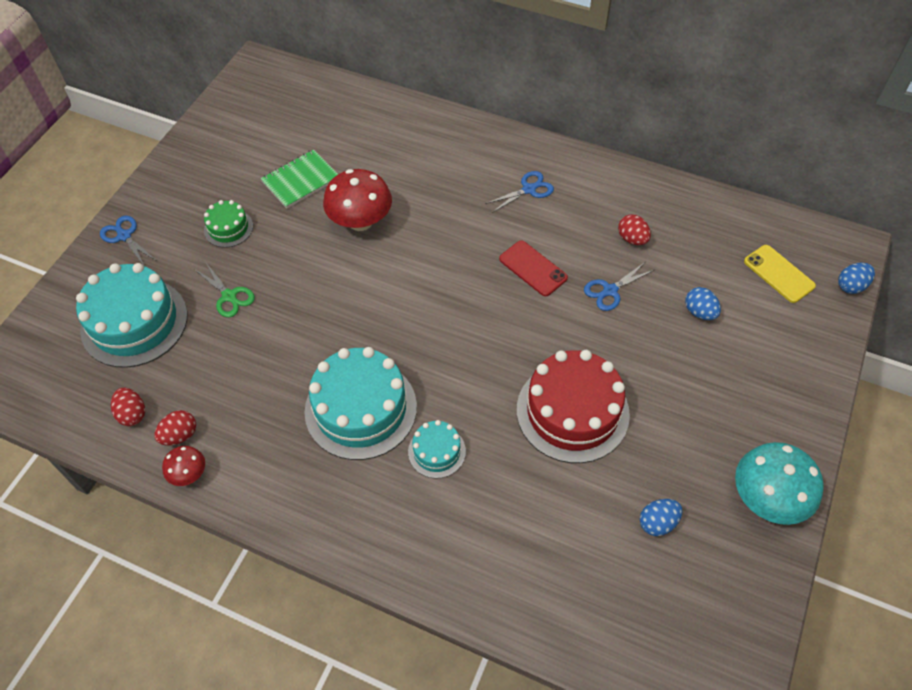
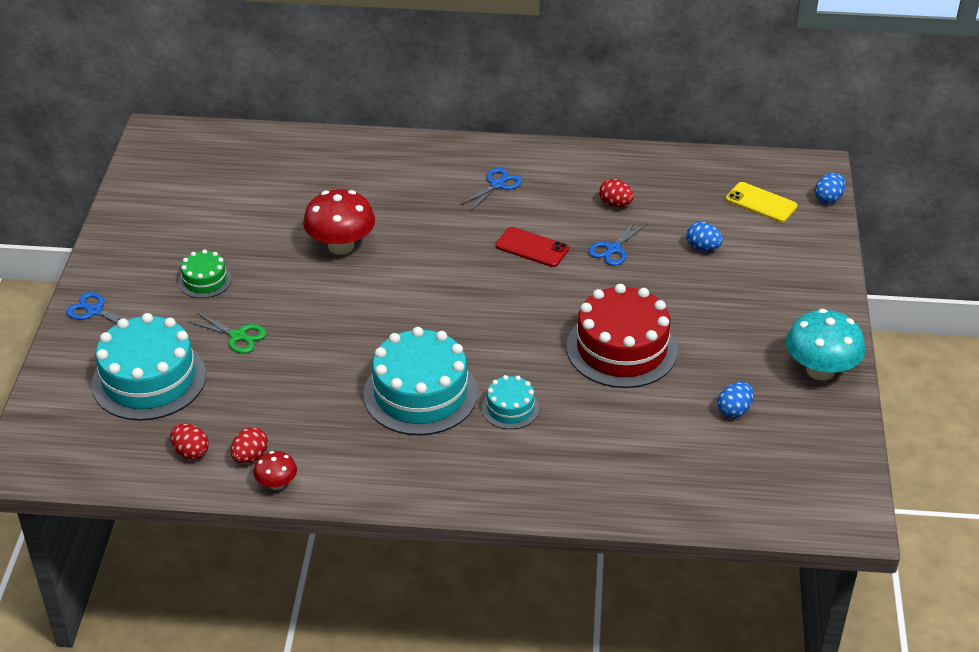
camera: 20 degrees left, 15 degrees down
green notebook [261,149,338,208] -> none

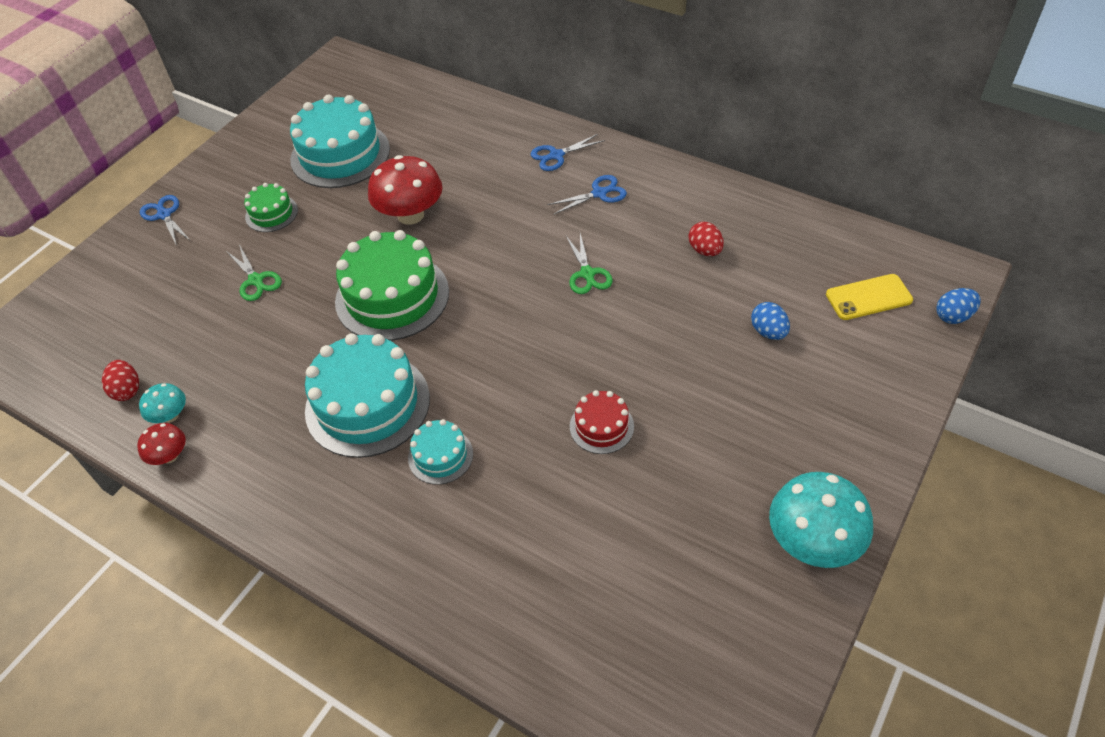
camera: 30 degrees right, 10 degrees up
turquoise cake [91,313,206,421] -> turquoise cake moved to [290,95,390,188]
red egg [231,427,268,464] -> turquoise mushroom [139,383,186,423]
red phone [496,227,569,267] -> green scissors [566,234,613,294]
red cake [566,284,677,388] -> red cake [570,390,634,454], size x0.50
blue scissors [588,220,648,266] -> blue scissors moved to [531,134,605,171]
blue egg [718,382,754,418] -> none
yellow phone [726,182,798,223] -> yellow phone turned 75 degrees counterclockwise [826,274,913,320]
none -> green cake [335,230,449,341]

